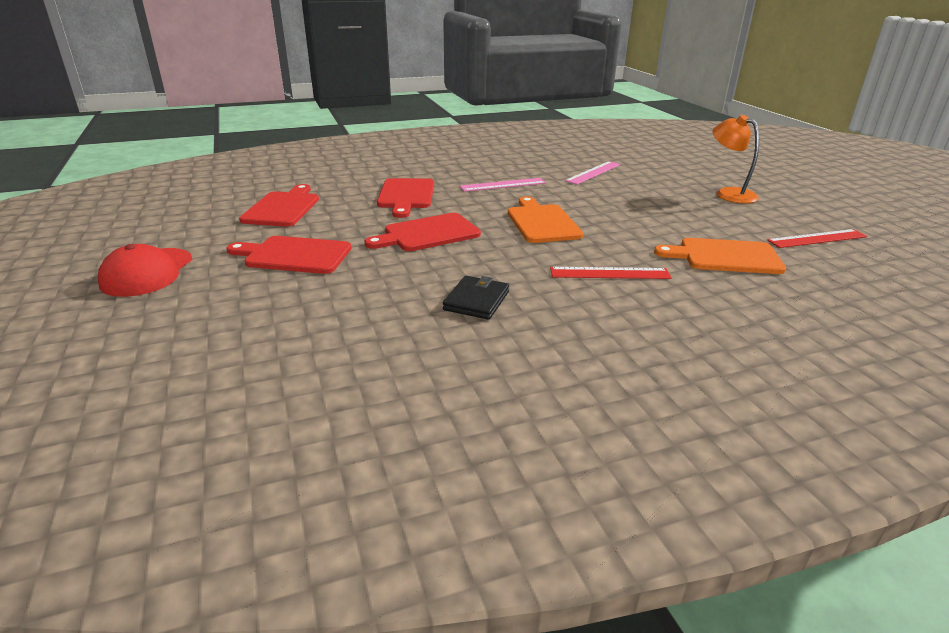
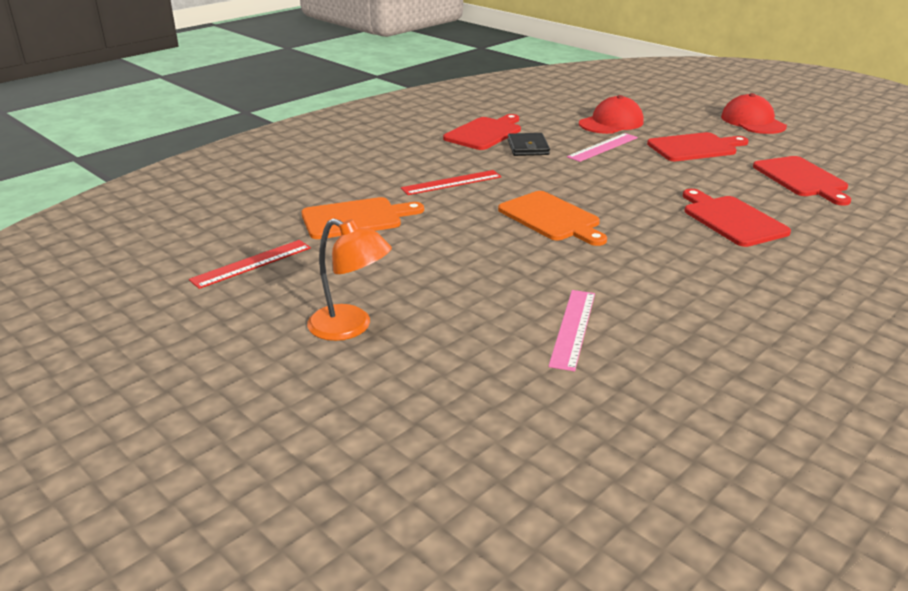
camera: 155 degrees right, 0 degrees up
red cutting board [365,213,481,251] -> red cutting board moved to [443,114,521,150]
pink ruler [460,178,546,192] -> pink ruler moved to [567,133,638,162]
none -> red cap [579,95,644,134]

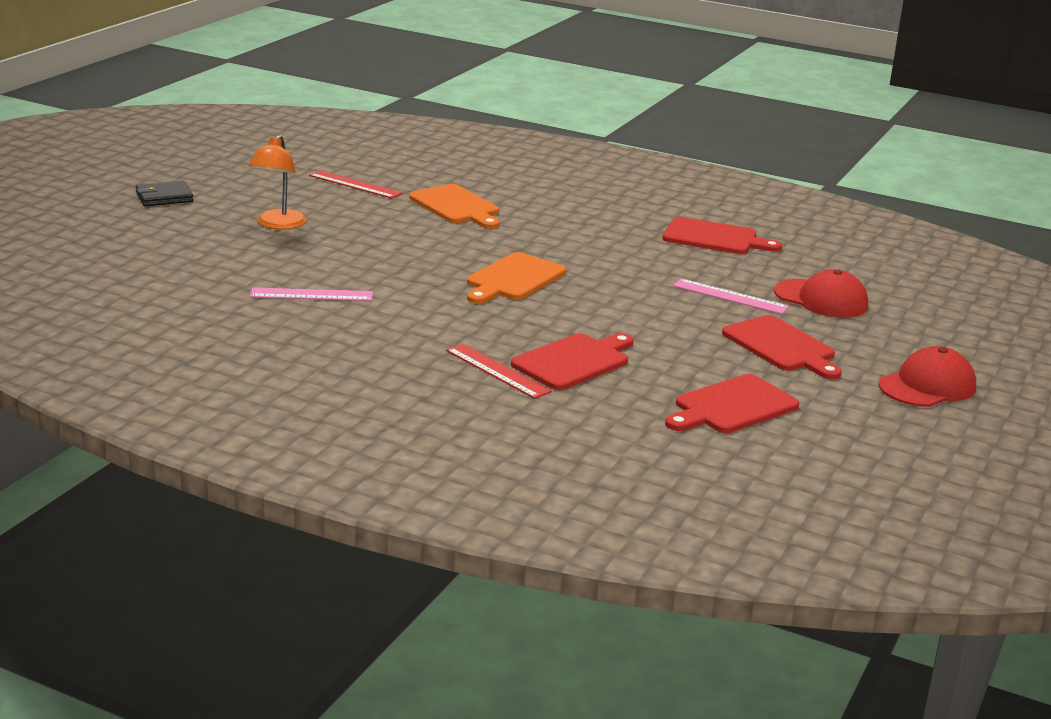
camera: 70 degrees right, 5 degrees down
red ruler [401,170,501,195] -> red ruler moved to [446,344,552,399]
black wallet [507,133,550,156] -> black wallet moved to [136,181,193,206]

